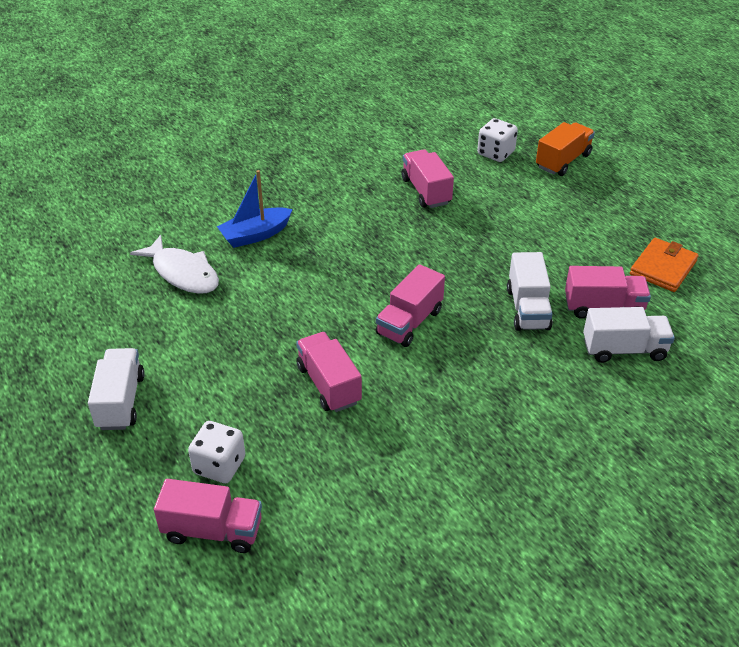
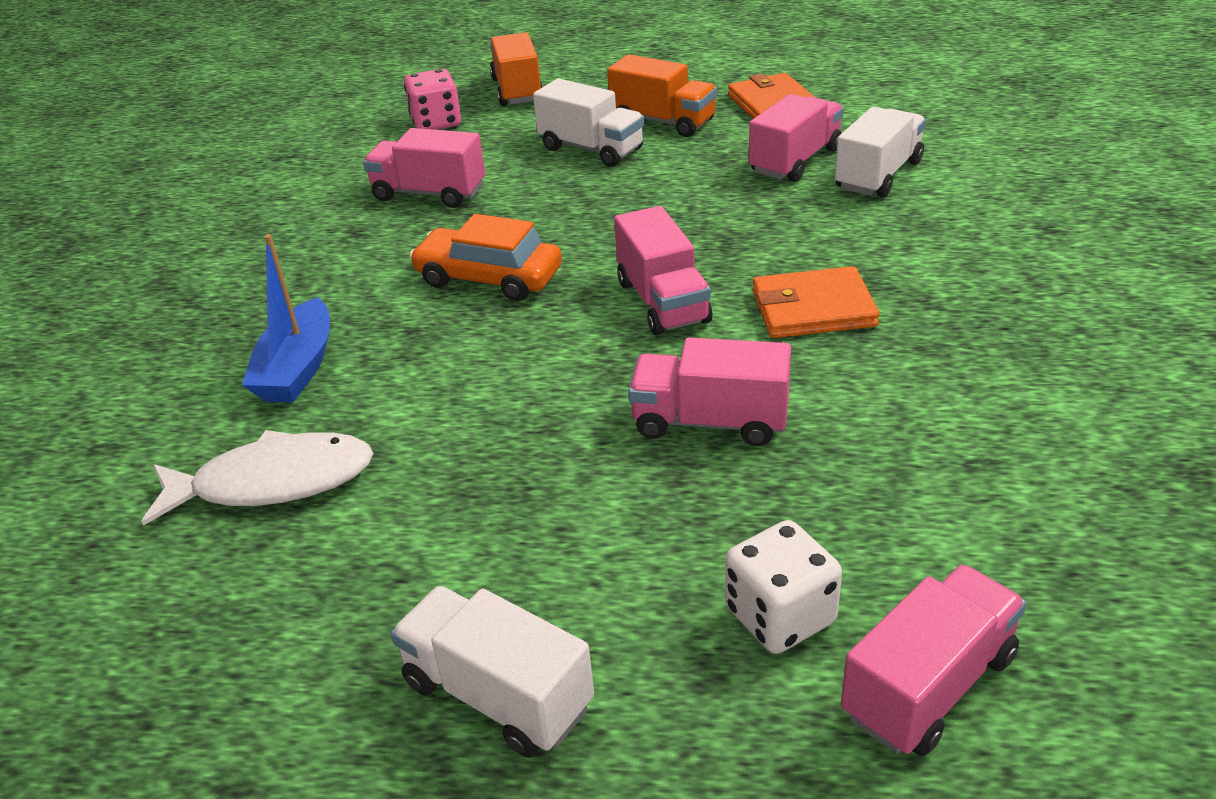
camera: 50 degrees left, 5 degrees down
white dice [477,118,518,162] -> pink dice [404,69,461,130]
white truck [507,252,553,331] -> white truck moved to [533,78,644,167]
none -> orange car [409,214,562,301]
none -> orange truck [607,54,717,137]
none -> orange wallet [753,266,880,338]

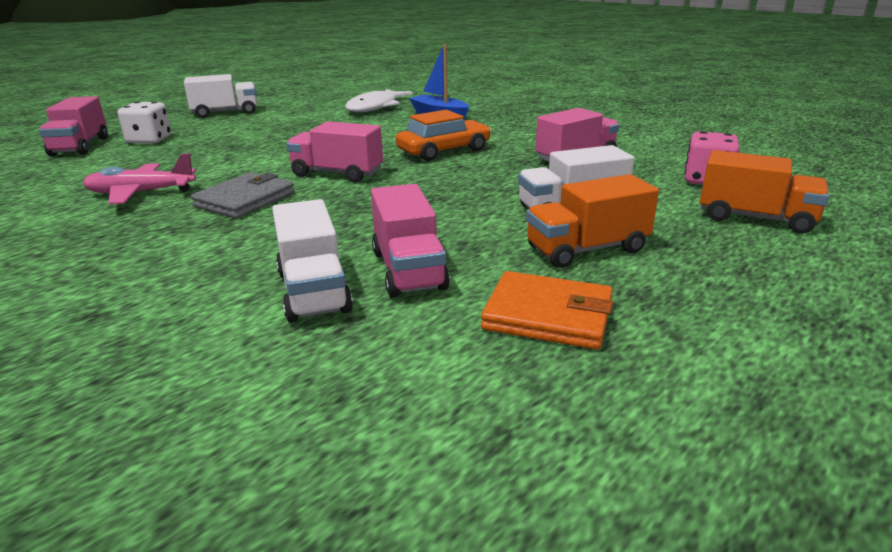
camera: 125 degrees right, 10 degrees down
pink truck [628,337,791,446] -> none
orange wallet [753,266,880,338] -> grey wallet [191,172,294,219]
none -> pink plane [83,153,196,204]

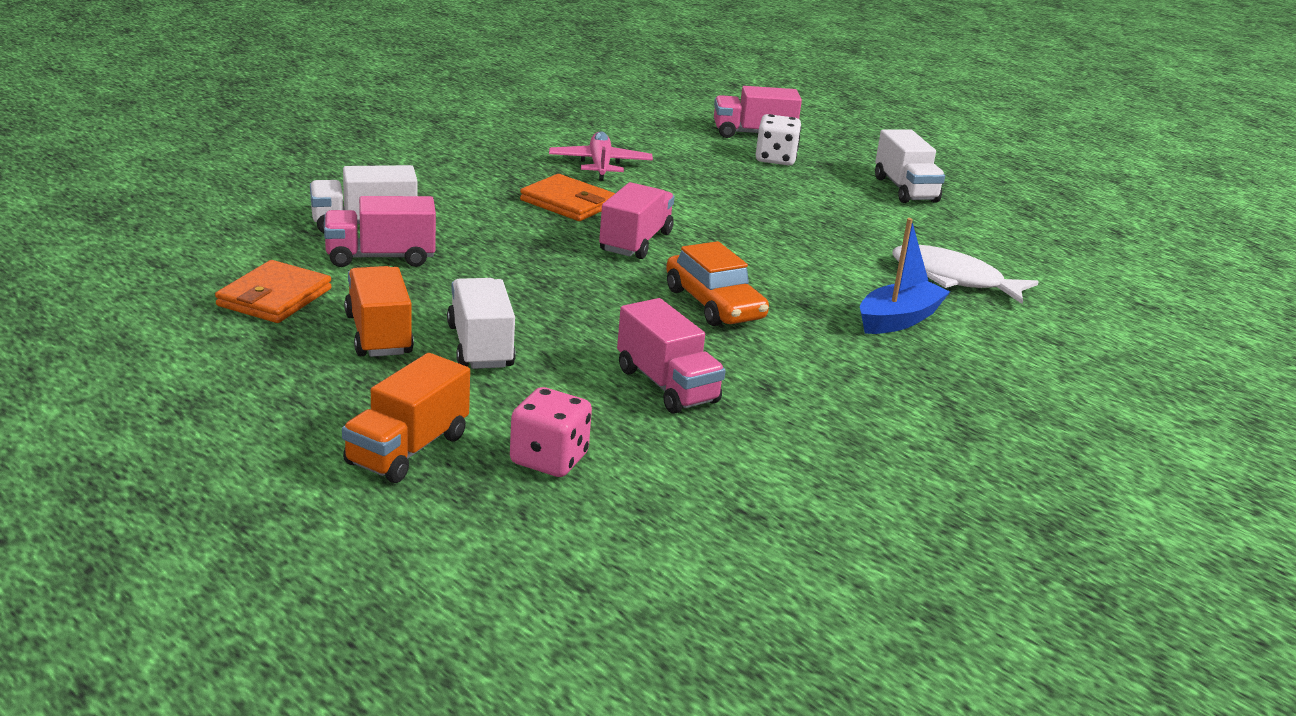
camera: 90 degrees right, 0 degrees up
grey wallet [191,172,294,219] -> orange wallet [520,174,615,221]

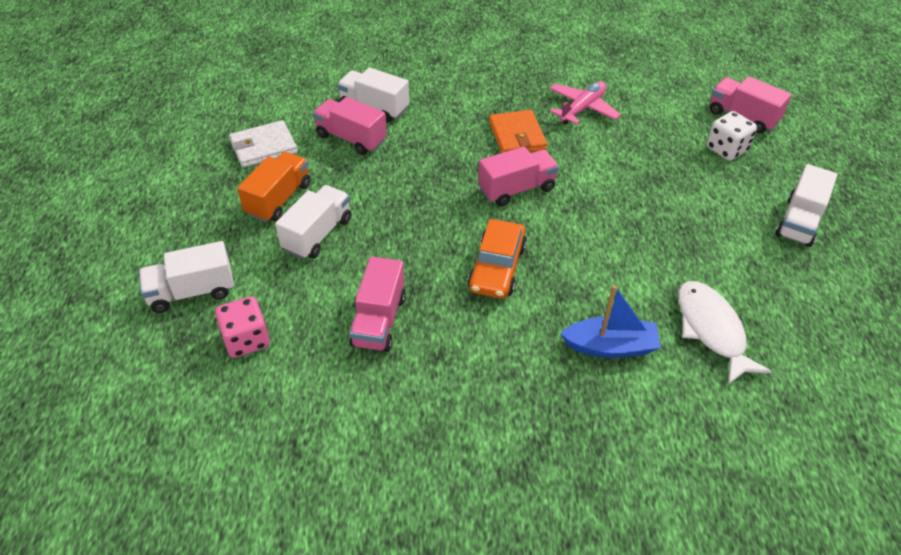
camera: 45 degrees right, 20 degrees up
orange wallet [215,260,332,323] -> white wallet [229,120,298,168]
orange truck [342,353,470,483] -> white truck [139,241,234,313]

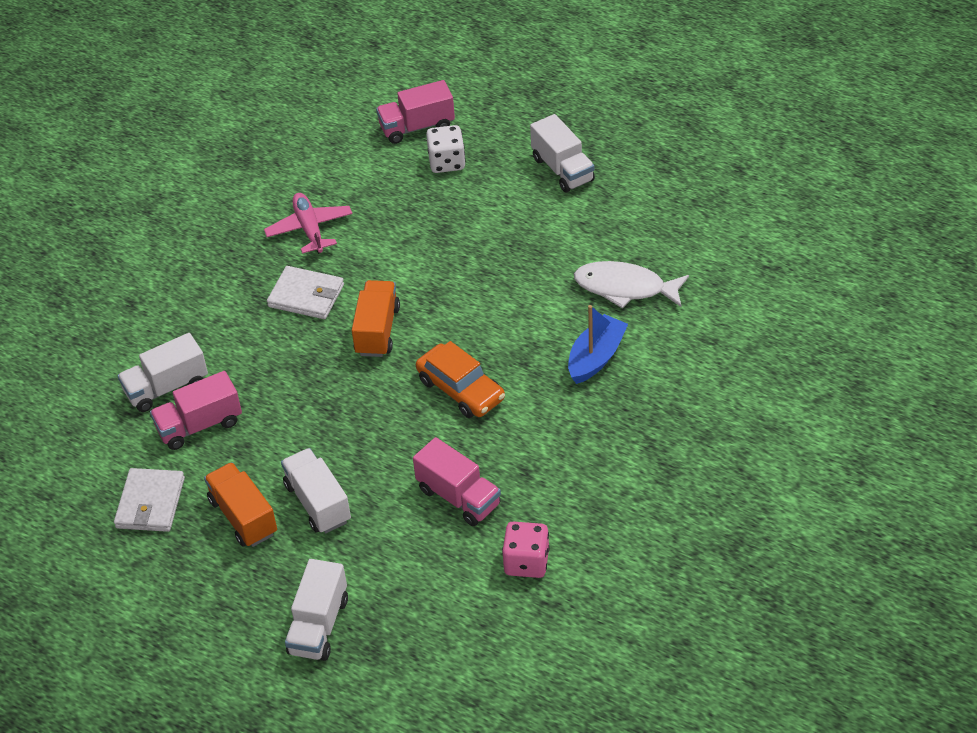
camera: 55 degrees left, 0 degrees up
pink dice [215,296,270,358] -> pink dice moved to [502,522,550,578]
pink truck [478,146,559,206] -> orange truck [352,280,400,357]
orange wallet [489,110,547,153] -> white wallet [267,266,344,319]

